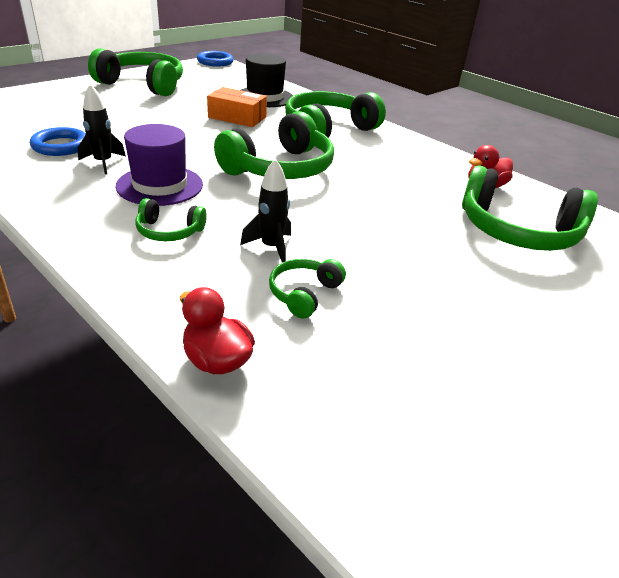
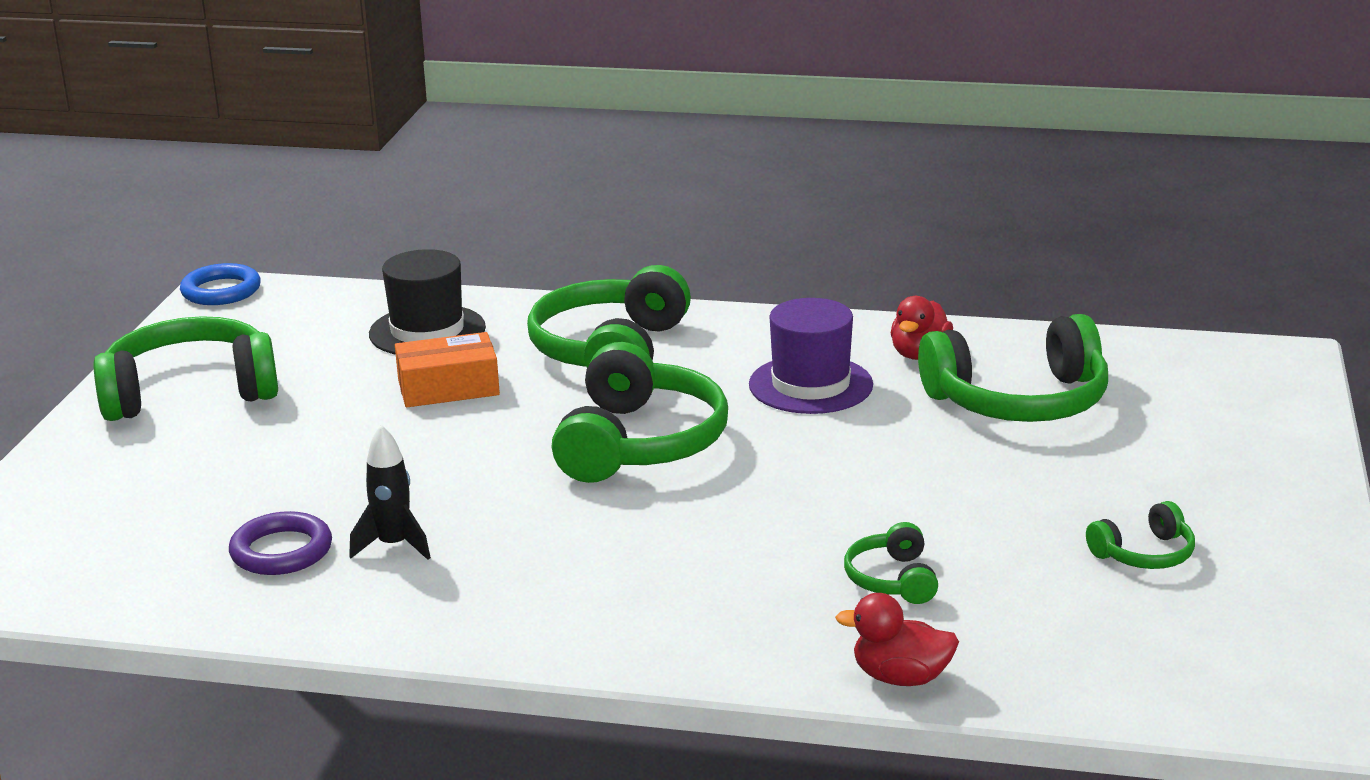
camera: 30 degrees left, 10 degrees down
blue ring [30,127,86,156] -> purple ring [229,511,332,575]
purple hat [116,124,203,206] -> purple hat moved to [749,298,873,414]
green headphones [135,198,207,241] -> green headphones moved to [1086,501,1195,569]
black rocket [240,159,291,262] -> none

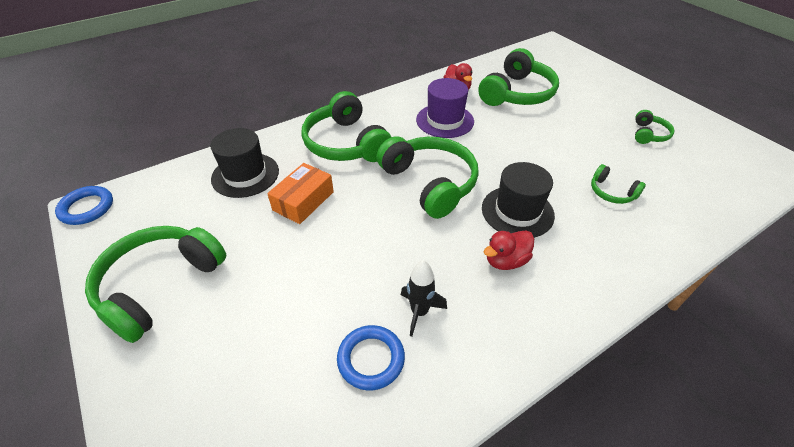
camera: 45 degrees left, 20 degrees up
purple ring [229,511,332,575] -> blue ring [337,325,405,390]
red duck [835,593,959,686] -> red duck moved to [484,230,534,270]
none -> black hat [482,162,555,238]

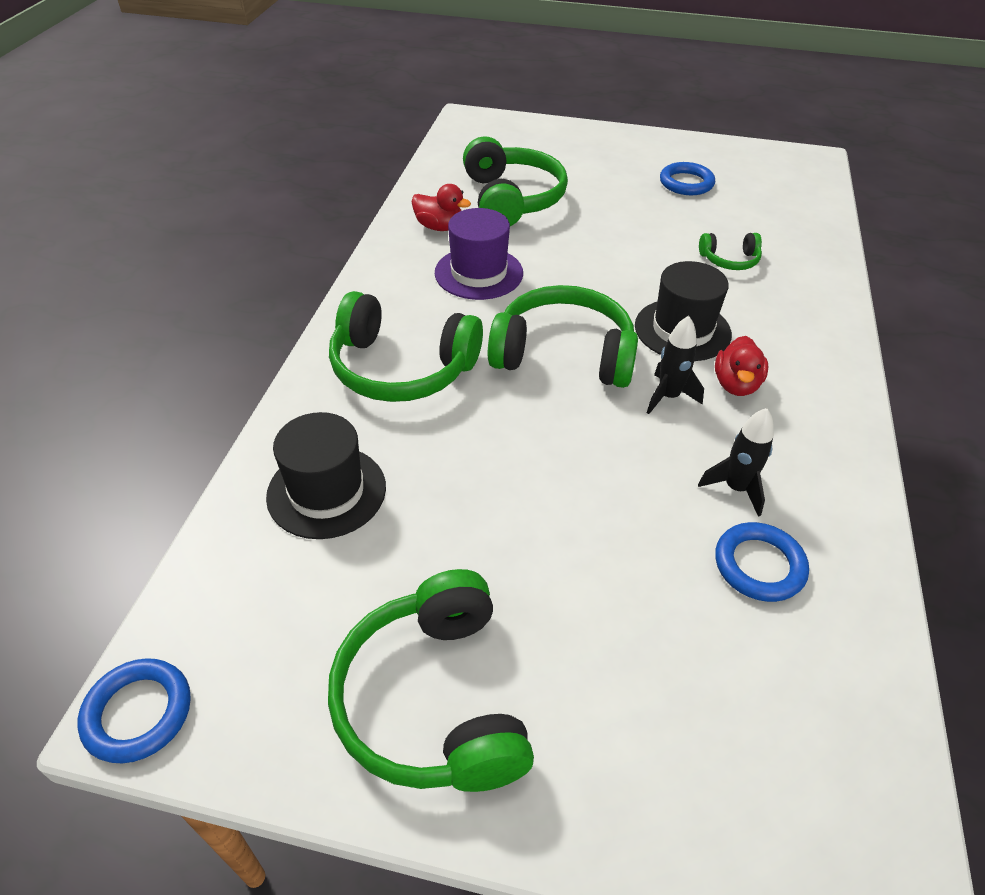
camera: 45 degrees left, 0 degrees up
orange box [267,163,334,224] -> none
green headphones [635,110,675,144] -> blue ring [660,162,715,195]
none -> black rocket [647,316,704,414]

